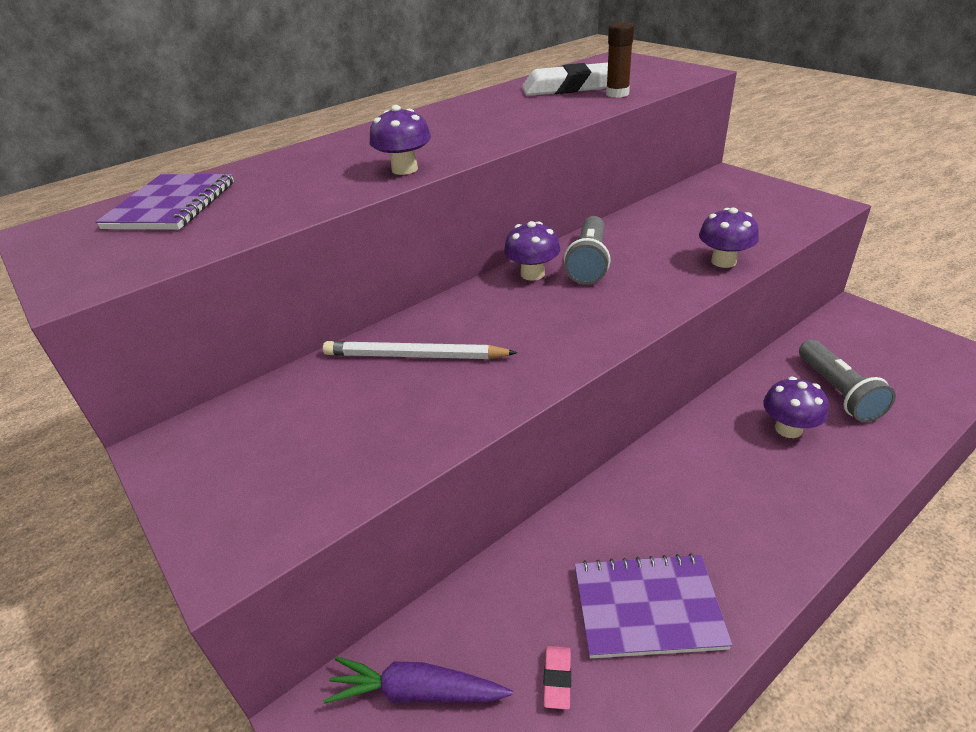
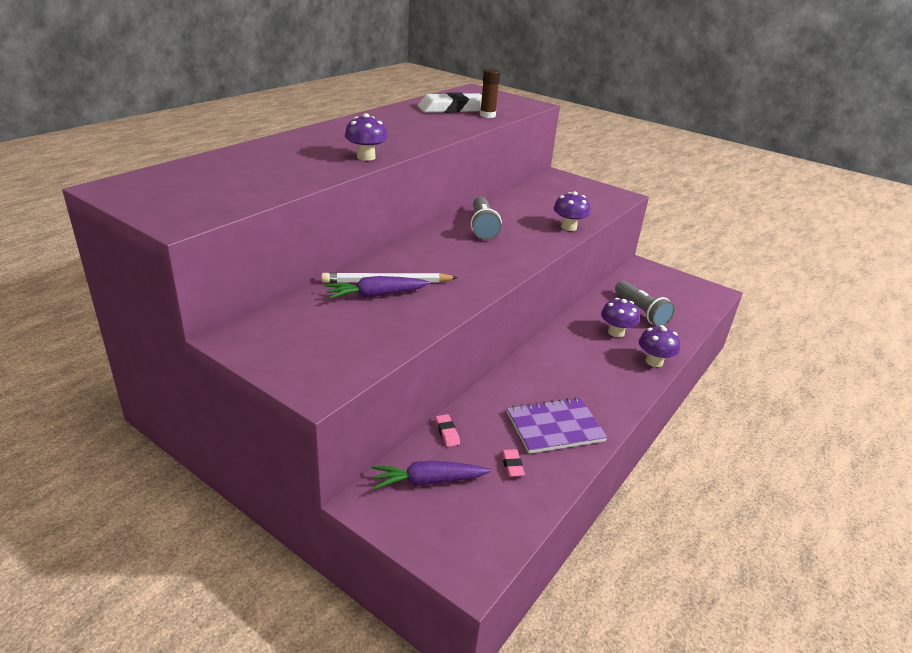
camera: 20 degrees left, 5 degrees down
purple notebook [95,174,234,230] -> none
purple mushroom [504,221,560,281] -> purple mushroom moved to [639,325,680,367]
none -> purple carrot [325,276,430,299]
none -> pink eraser [435,414,460,447]

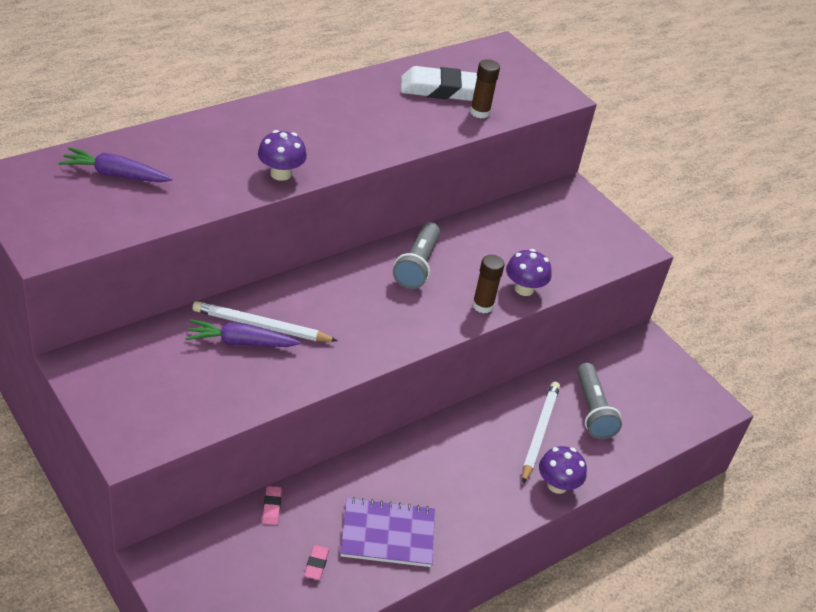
camera: 15 degrees right, 10 degrees up
purple carrot [372,460,491,489] -> purple carrot moved to [59,147,172,182]
purple mushroom [601,298,640,337] -> white pencil [522,381,560,483]
none -> brown glue stick [472,255,505,314]

